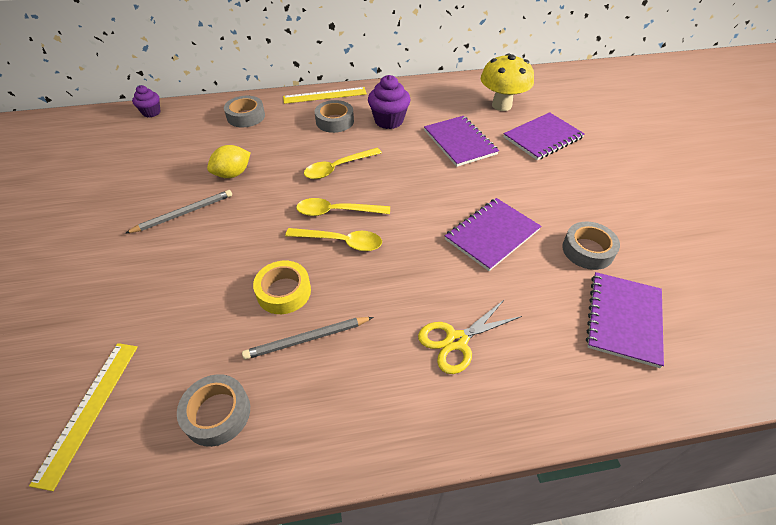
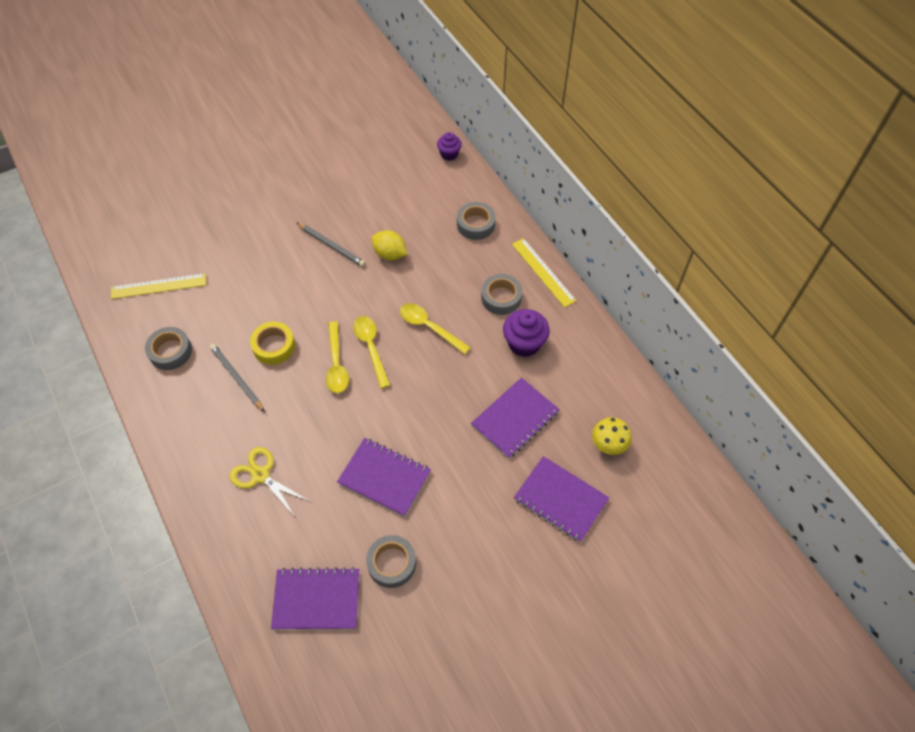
camera: 70 degrees right, 10 degrees up
yellow mushroom [481,54,534,111] -> yellow mushroom [592,417,632,455], size x0.62

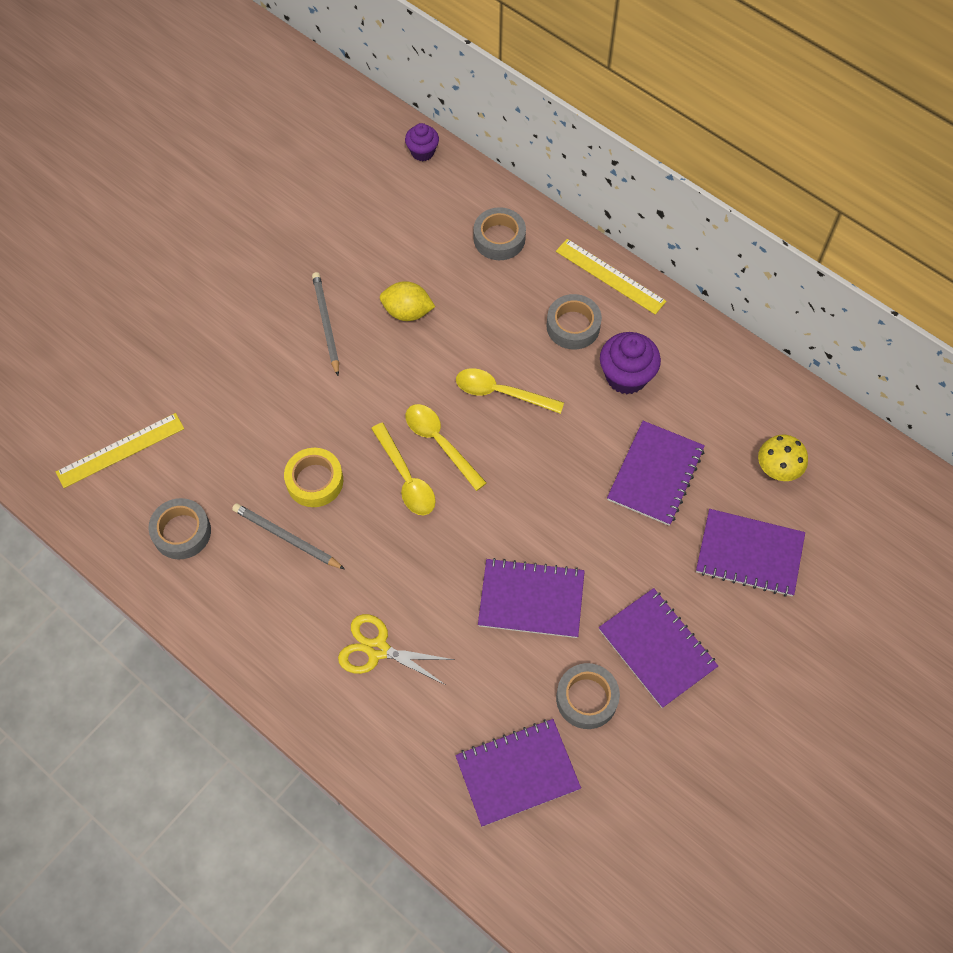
camera: 20 degrees left, 5 degrees up
grey pencil [296,222,365,267] -> grey pencil turned 120 degrees counterclockwise [312,272,339,376]
none -> purple notebook [599,588,718,708]

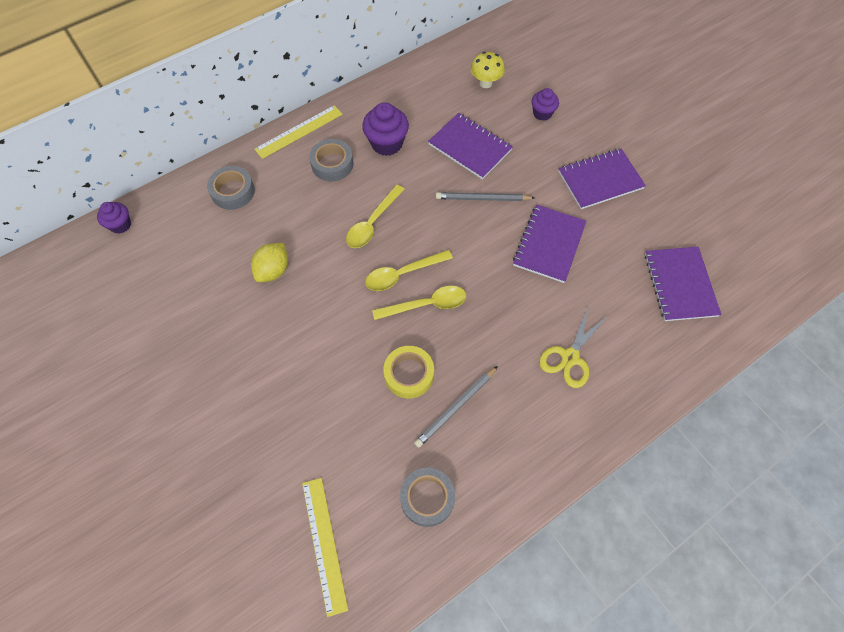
camera: 75 degrees left, 0 degrees up
grey pencil [312,272,339,376] -> grey pencil moved to [436,192,535,201]
grey tape [556,663,620,729] -> none
purple notebook [696,509,805,597] -> purple cupcake [532,88,559,121]

